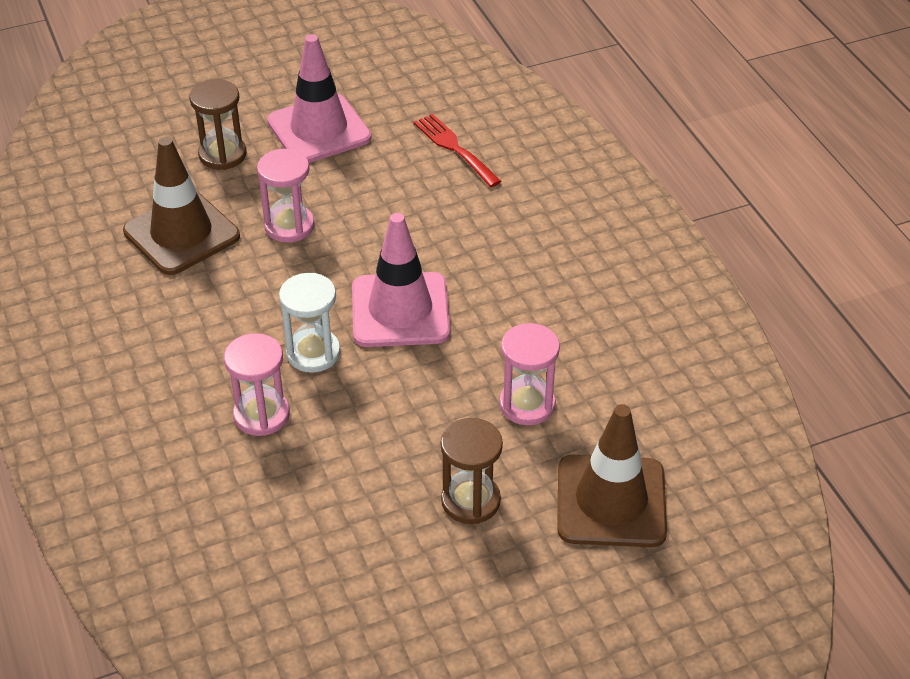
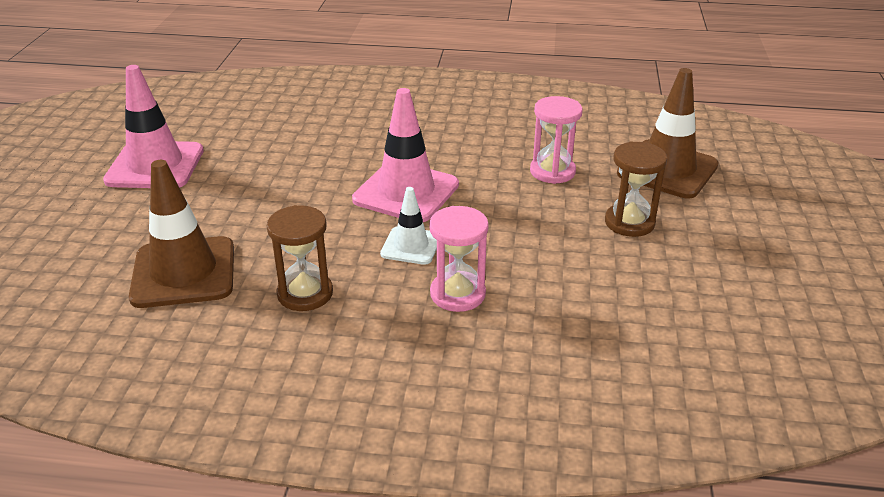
camera: 60 degrees left, 10 degrees down
brown hourglass [189,79,247,170] -> brown hourglass moved to [267,205,333,311]
pink hourglass [257,149,315,243] -> none
white hourglass [279,273,341,373] -> white traffic cone [380,187,437,265]
red fork [414,114,501,187] -> none

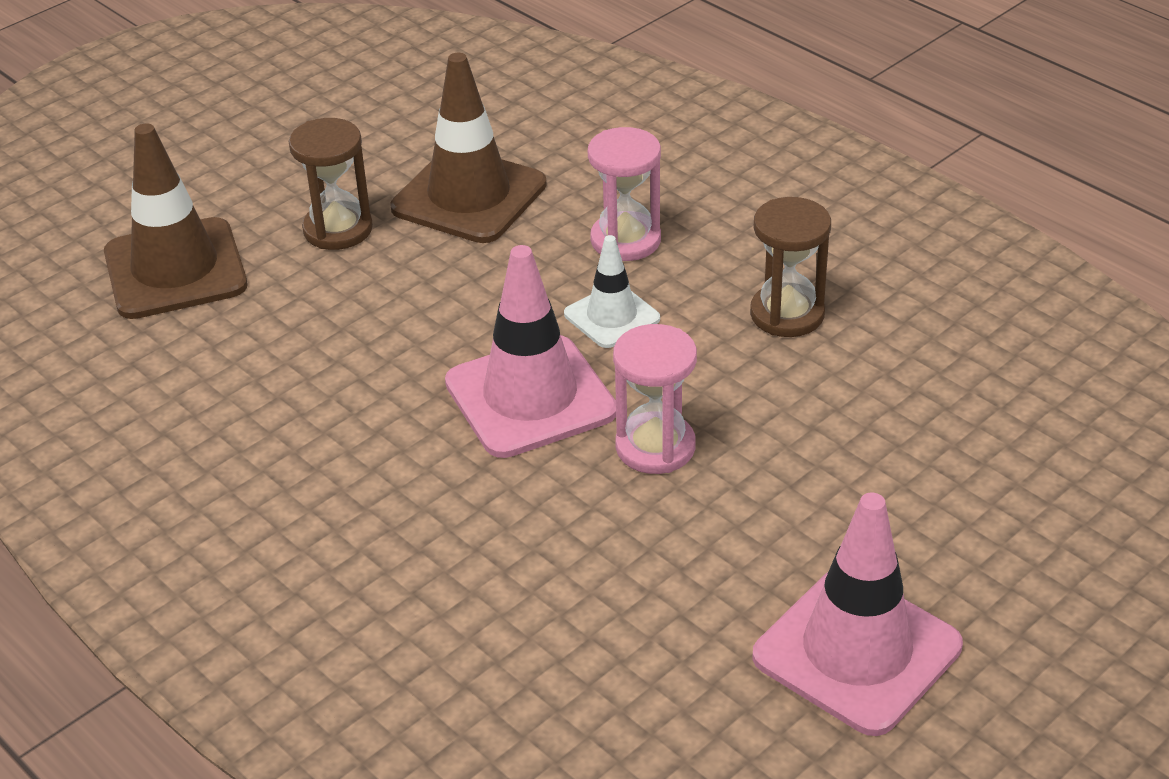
camera: 140 degrees left, 5 degrees up
brown traffic cone [129,160,234,308] -> brown traffic cone moved to [391,53,547,243]
pink hourglass [530,96,583,184] -> pink hourglass moved to [613,324,697,474]

